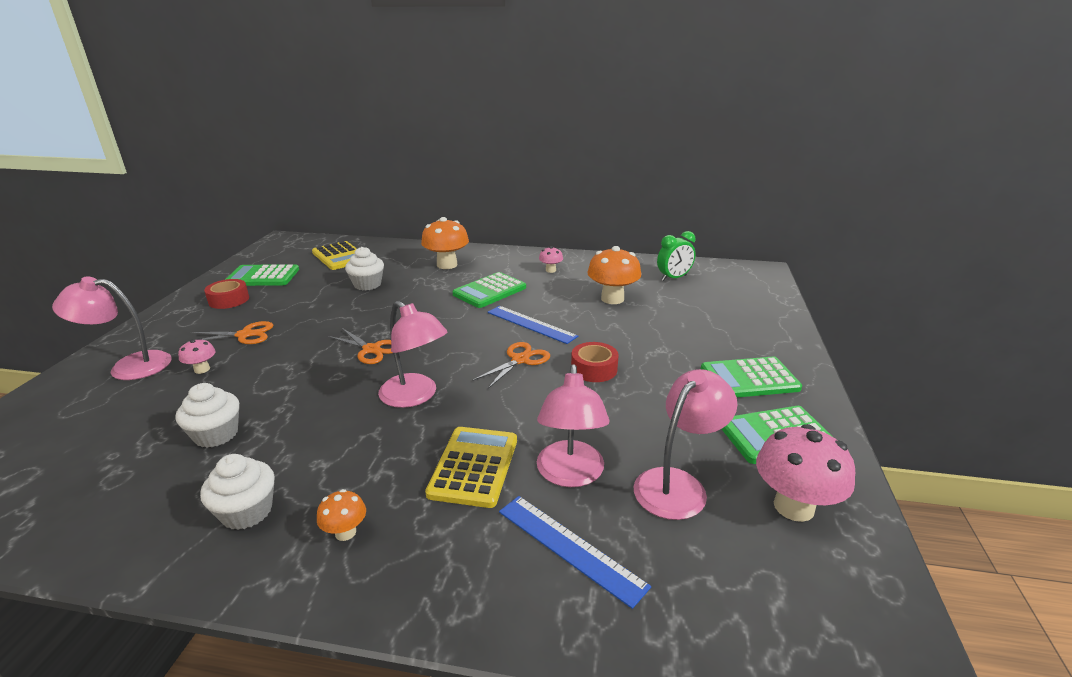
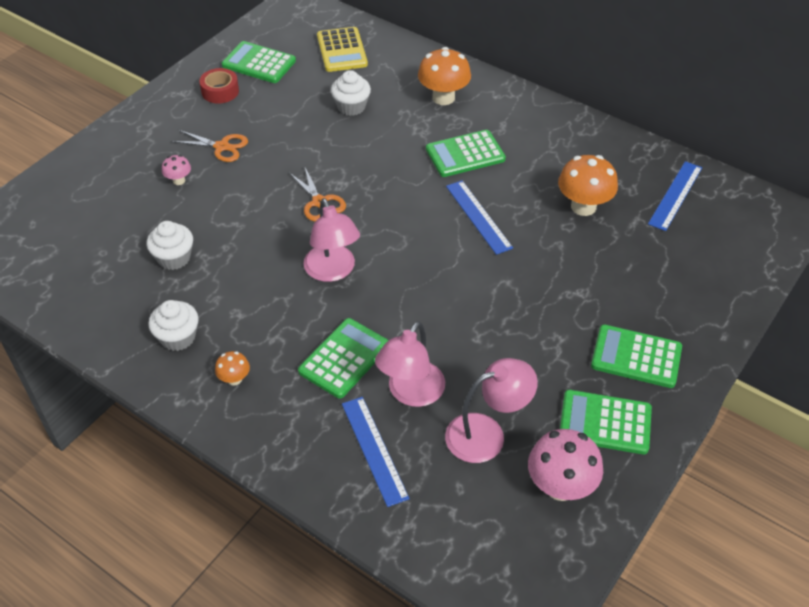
camera: 25 degrees right, 20 degrees up
pink lamp [52,277,172,380] -> none
yellow calculator [425,427,517,508] -> green calculator [298,318,388,399]
orange scissors [472,342,550,389] -> none
pink mushroom [539,246,563,273] -> none
red tape [571,342,619,382] -> none
green clock [657,231,696,281] -> blue ruler [648,161,702,231]

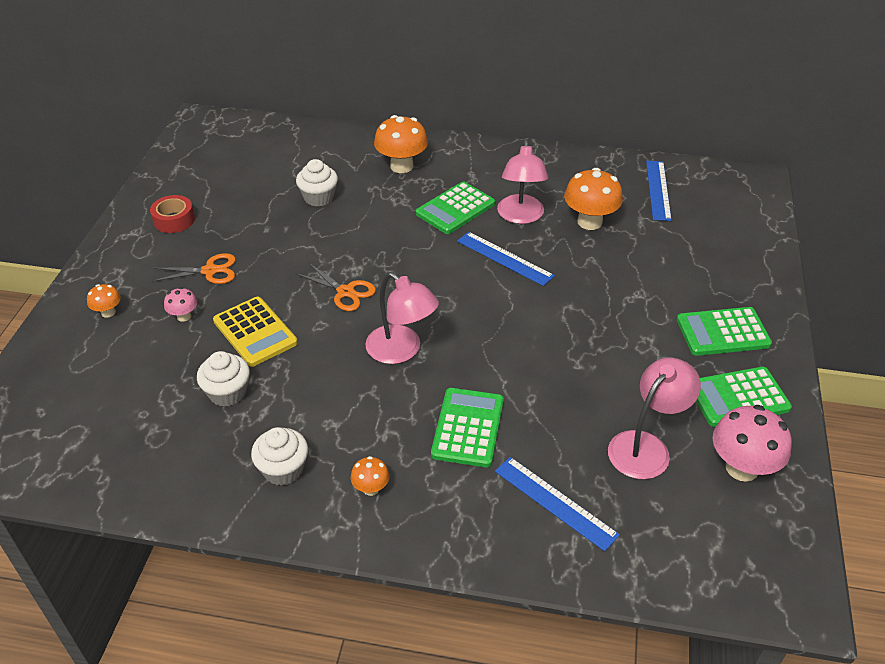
camera: 25 degrees left, 5 degrees down
green calculator [222,41,296,83] -> none
yellow calculator [317,27,368,72] -> yellow calculator moved to [213,297,298,367]
pink lamp [375,321,445,407] -> pink lamp moved to [497,140,548,224]
none -> orange mushroom [87,284,121,318]

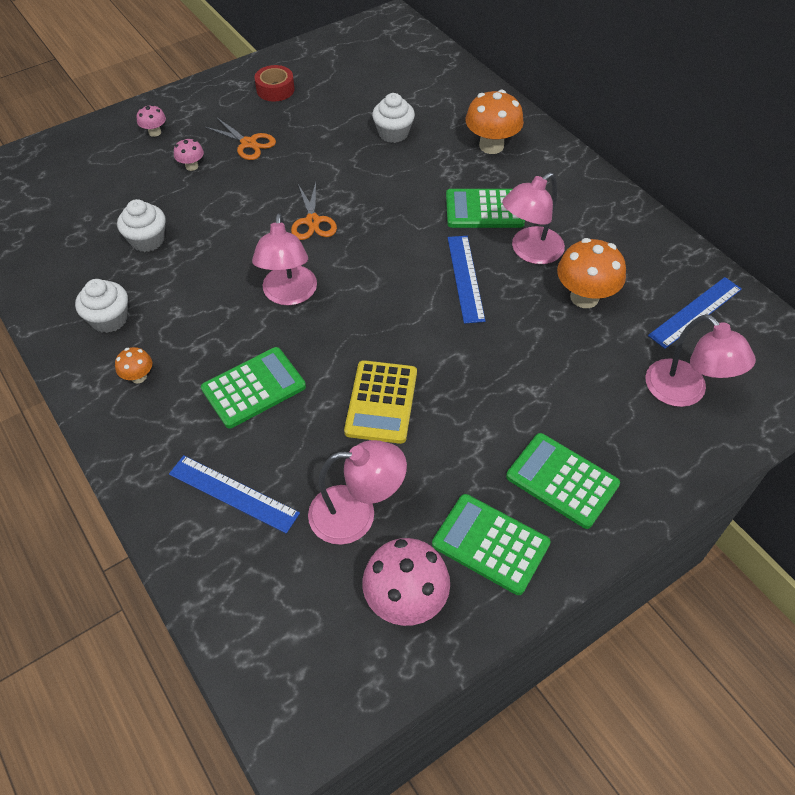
camera: 45 degrees right, 10 degrees up
orange mushroom [87,284,121,318] -> pink mushroom [137,104,166,137]
yellow calculator [213,297,298,367] -> yellow calculator moved to [344,360,417,444]
blue ruler [495,457,620,551] -> blue ruler turned 60 degrees counterclockwise [169,455,300,534]
none -> pink lamp [645,314,756,407]

